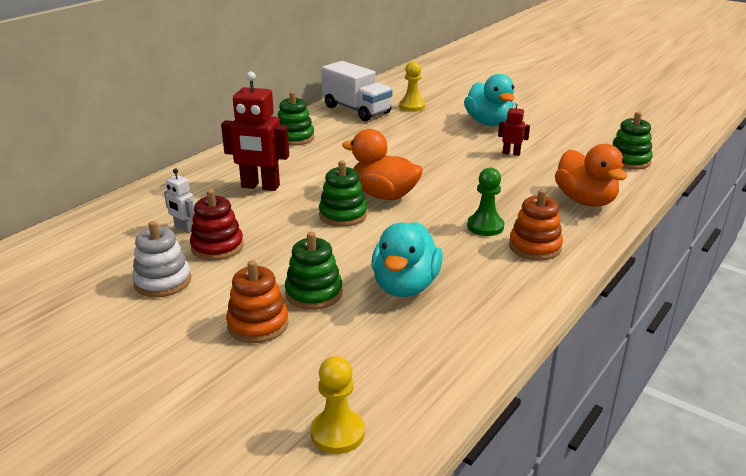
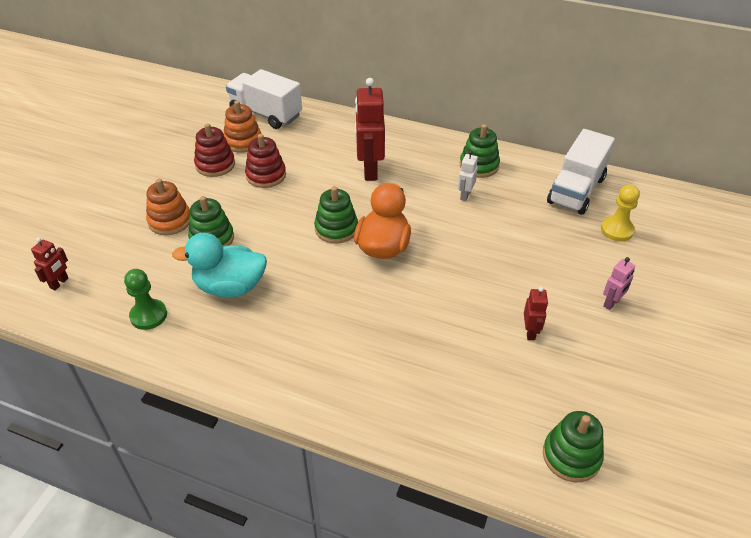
camera: 75 degrees right, 15 degrees up
white stacking toy [132,221,191,297] -> red stacking toy [194,123,235,177]
white robot [164,169,195,233] -> white robot moved to [458,151,478,201]
yellow pawn [310,356,365,454] -> red robot [31,237,68,290]
turquoise duck [464,74,515,126] -> pink robot [603,257,635,310]
green pawn [467,168,504,236] -> green pawn moved to [124,269,167,330]
orange stacking toy [509,189,563,260] -> orange stacking toy moved to [223,101,261,153]
orange duck [555,144,627,207] -> none
none -> white truck [226,69,302,129]

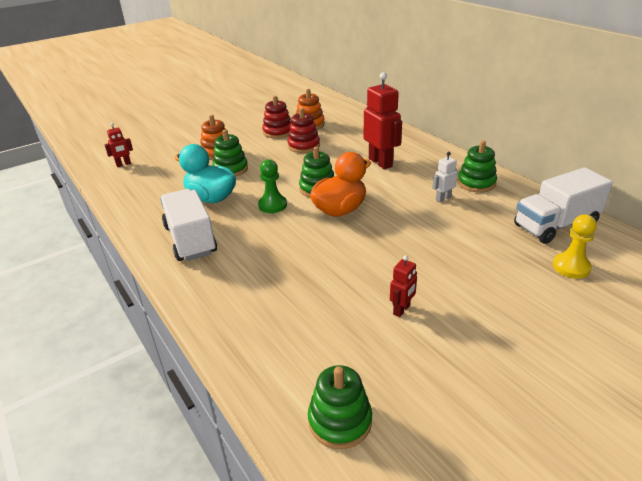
camera: 35 degrees right, 10 degrees down
green pawn [124,269,167,330] -> green pawn moved to [258,159,287,213]
white truck [226,69,302,129] -> white truck moved to [160,189,217,261]
red robot [355,78,385,181] -> red robot turned 120 degrees clockwise [363,72,402,169]
pink robot [603,257,635,310] -> none

